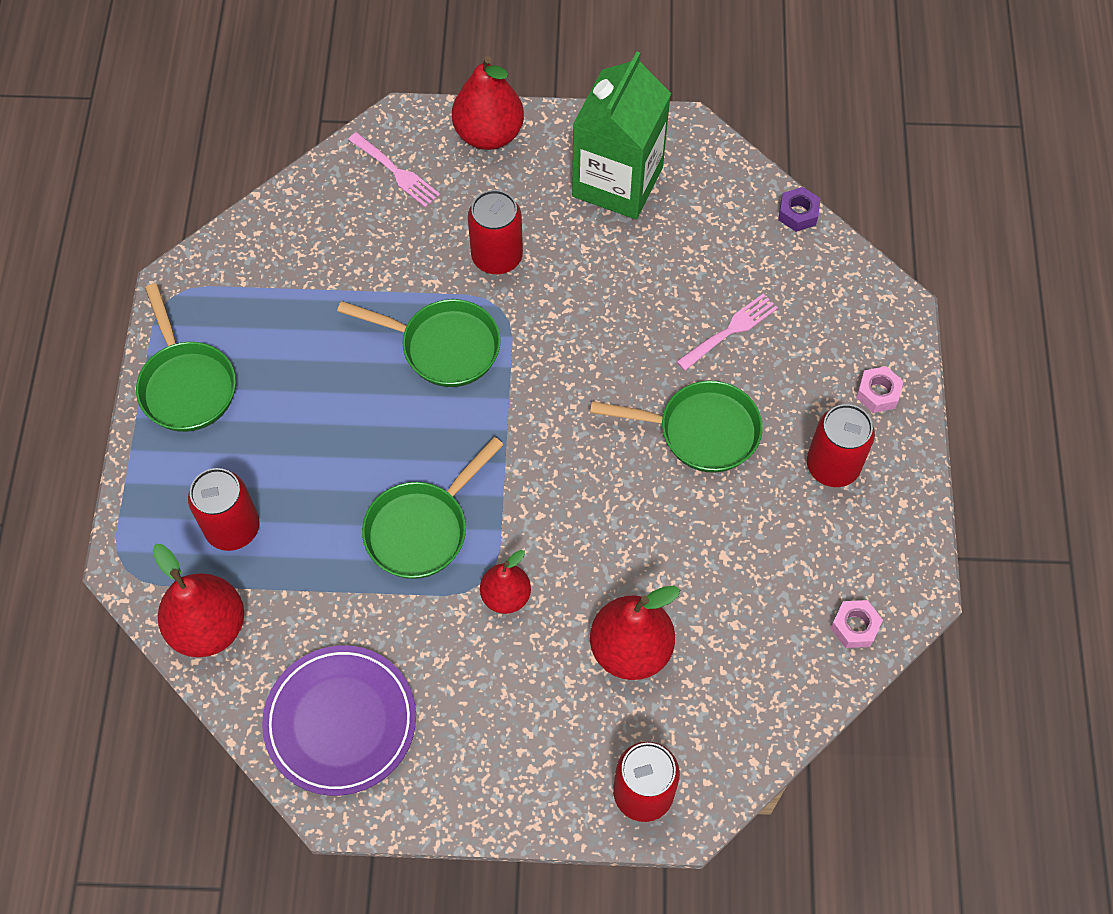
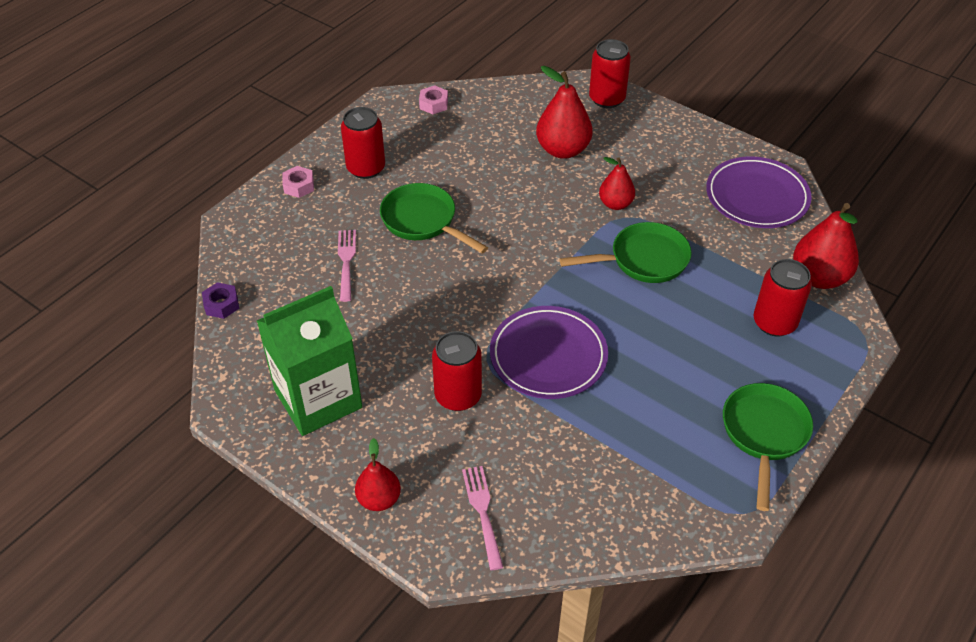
camera: 145 degrees left, 15 degrees down
green pan [337,299,501,387] -> purple plate [490,306,608,399]
red pear [452,56,524,150] -> red pear [355,438,401,511], size x0.61
pink fork [676,293,778,371] -> pink fork turned 90 degrees clockwise [338,230,356,302]

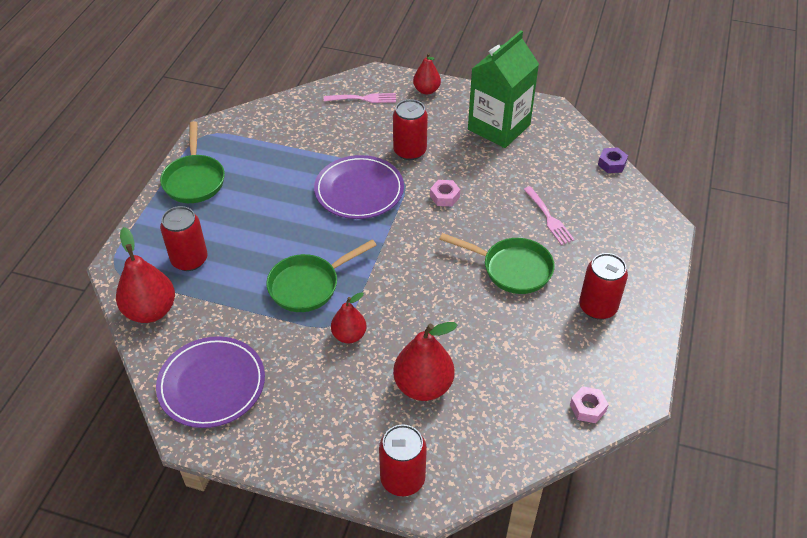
camera: 160 degrees right, 0 degrees up
pink nut [282,166,314,198] -> pink nut moved to [430,180,460,206]
pink fork [462,466,503,570] -> pink fork turned 60 degrees counterclockwise [324,93,396,103]

